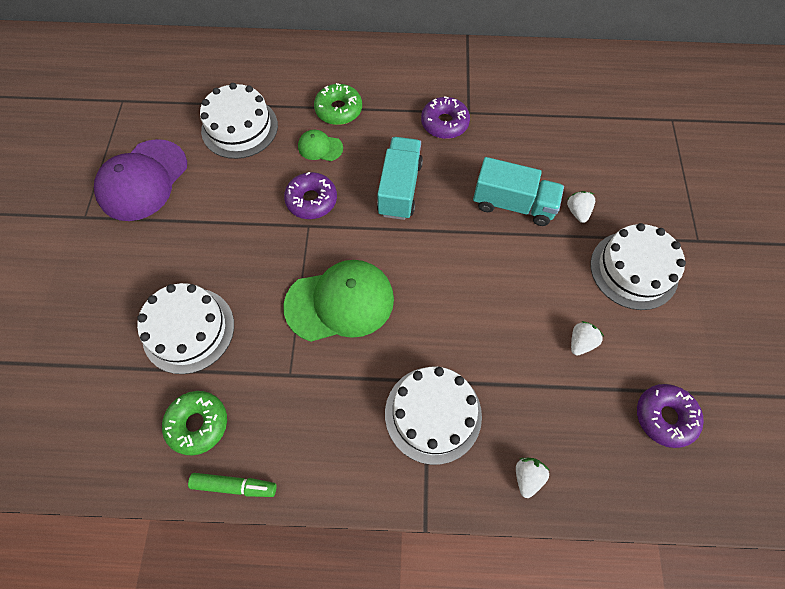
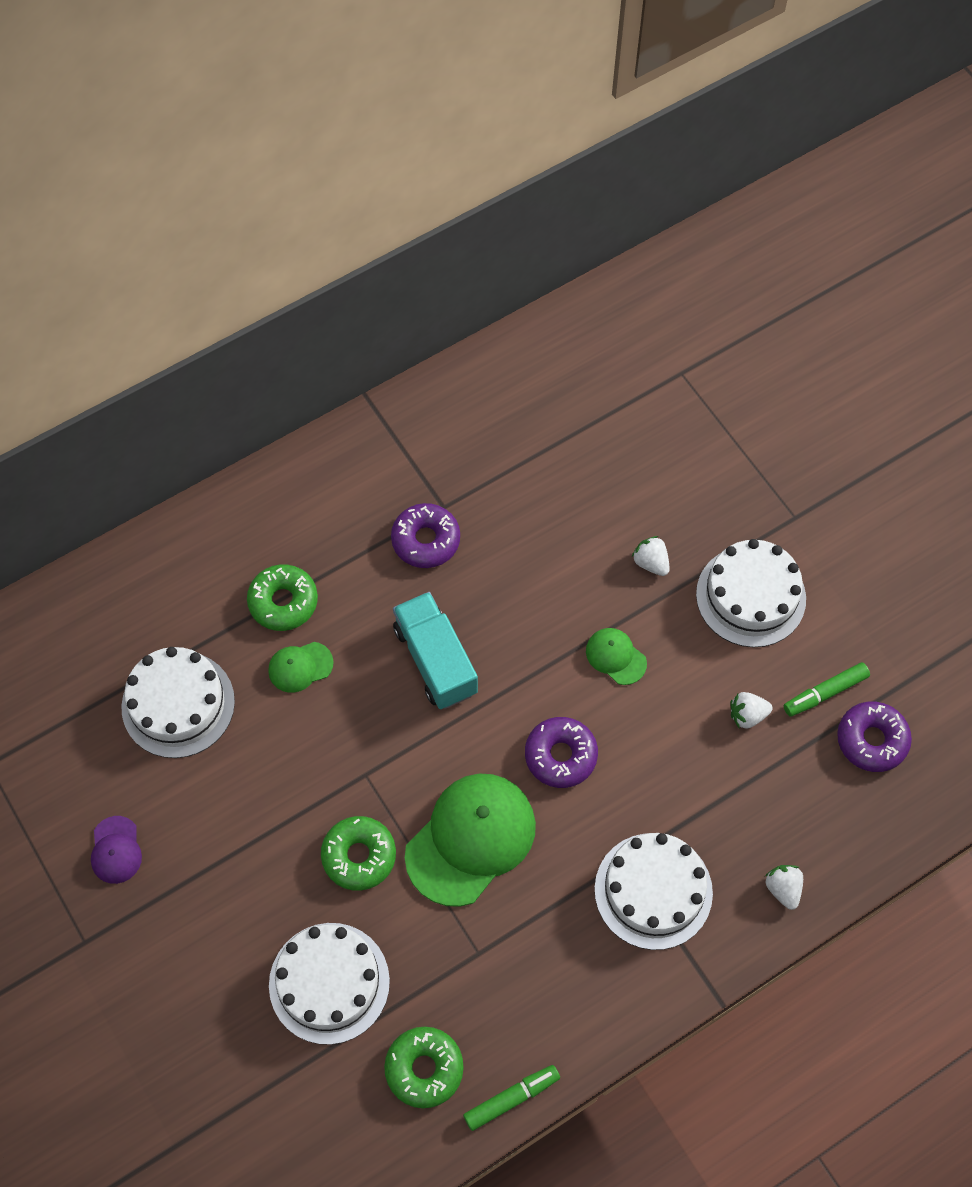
camera: 35 degrees left, 0 degrees up
purple cap [94,139,187,221] -> purple cap [91,816,142,884], size x0.48
purple donut [284,172,337,219] -> purple donut moved to [525,717,598,788]
turquoise truck [473,157,564,226] -> none
white strawberry [571,321,604,355] -> white strawberry turned 105 degrees counterclockwise [730,692,773,729]
none -> green donut [321,816,396,891]
none -> green cap [586,628,647,685]
none -> green marker [784,662,870,717]

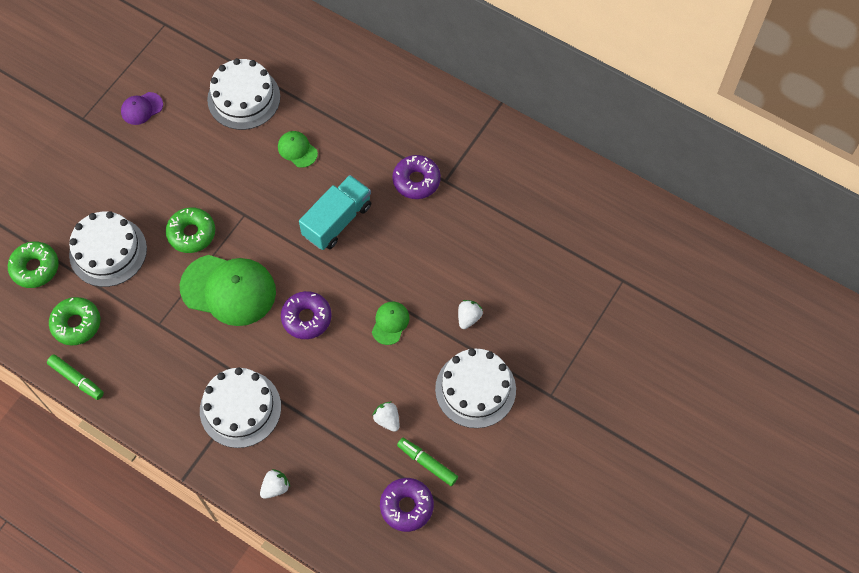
camera: 65 degrees right, 0 degrees up
green donut [247,564,318,631] -> green donut moved to [8,241,59,288]

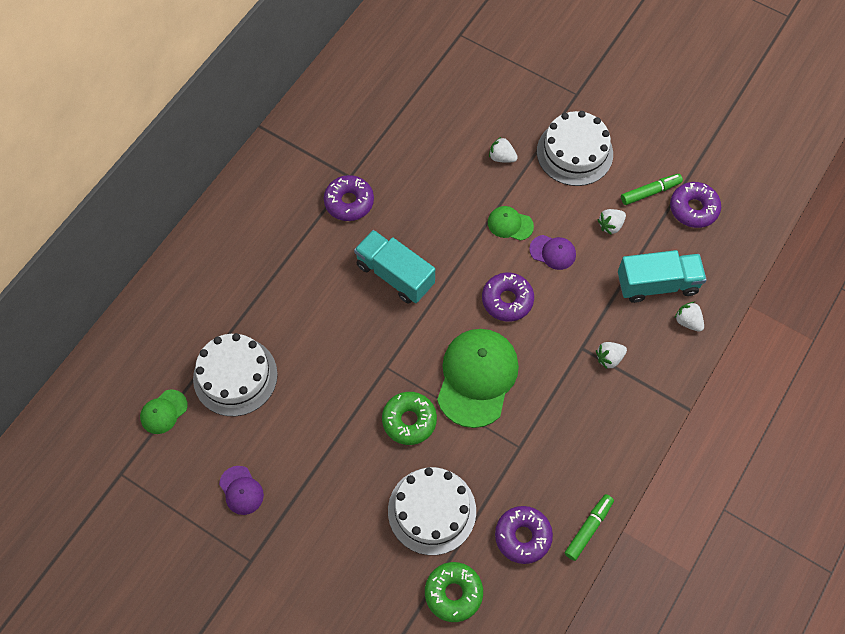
camera: 90 degrees left, 0 degrees up
green donut [49,297,100,346] -> purple donut [495,506,553,564]
white cake [200,367,281,448] -> white strawberry [596,342,627,369]
green cap [278,131,318,168] -> green cap moved to [140,389,188,434]
green marker [397,438,458,486] -> green marker turned 150 degrees counterclockwise [621,174,683,205]
none -> purple cap [529,235,576,270]
none -> turquoise truck [618,250,707,303]

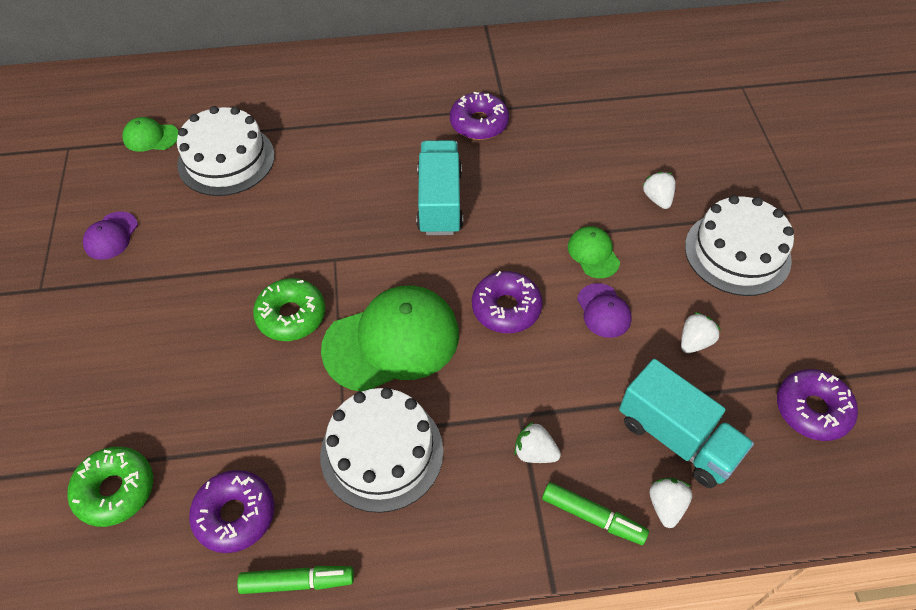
camera: 50 degrees right, 10 degrees down
white cake [388,467,476,555] -> white cake moved to [320,388,443,513]
white strawberry [598,209,626,235] -> white strawberry turned 120 degrees clockwise [681,312,721,353]
green marker [621,174,683,205] -> green marker moved to [542,482,649,545]

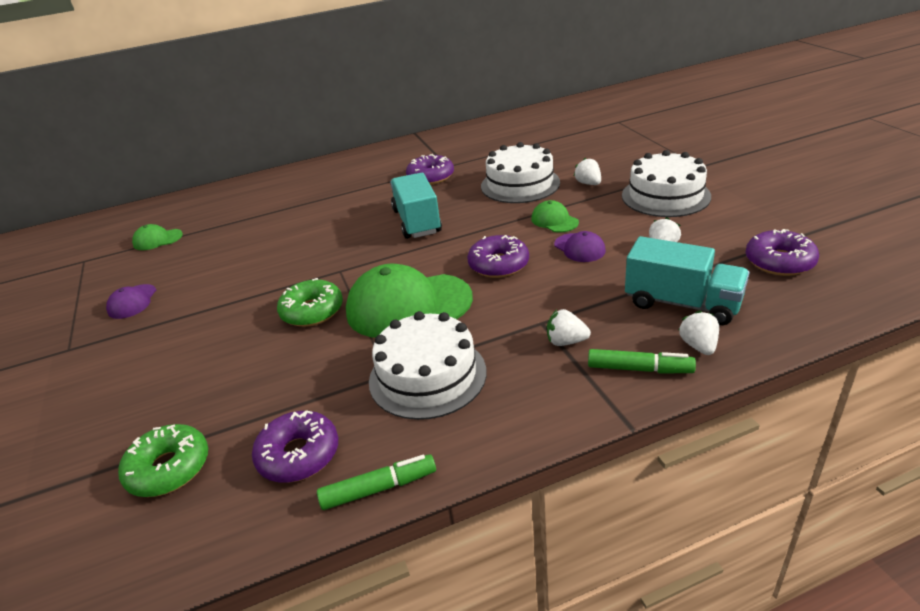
camera: 10 degrees left, 20 degrees down
white cake [177,106,275,196] -> white cake moved to [481,142,560,203]
green cap [321,286,459,392] -> green cap turned 150 degrees counterclockwise [346,264,473,338]

